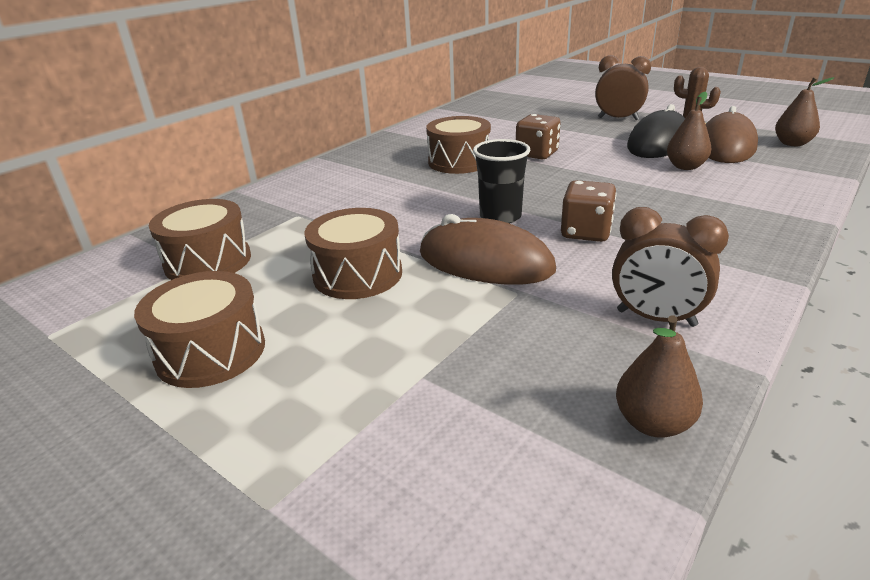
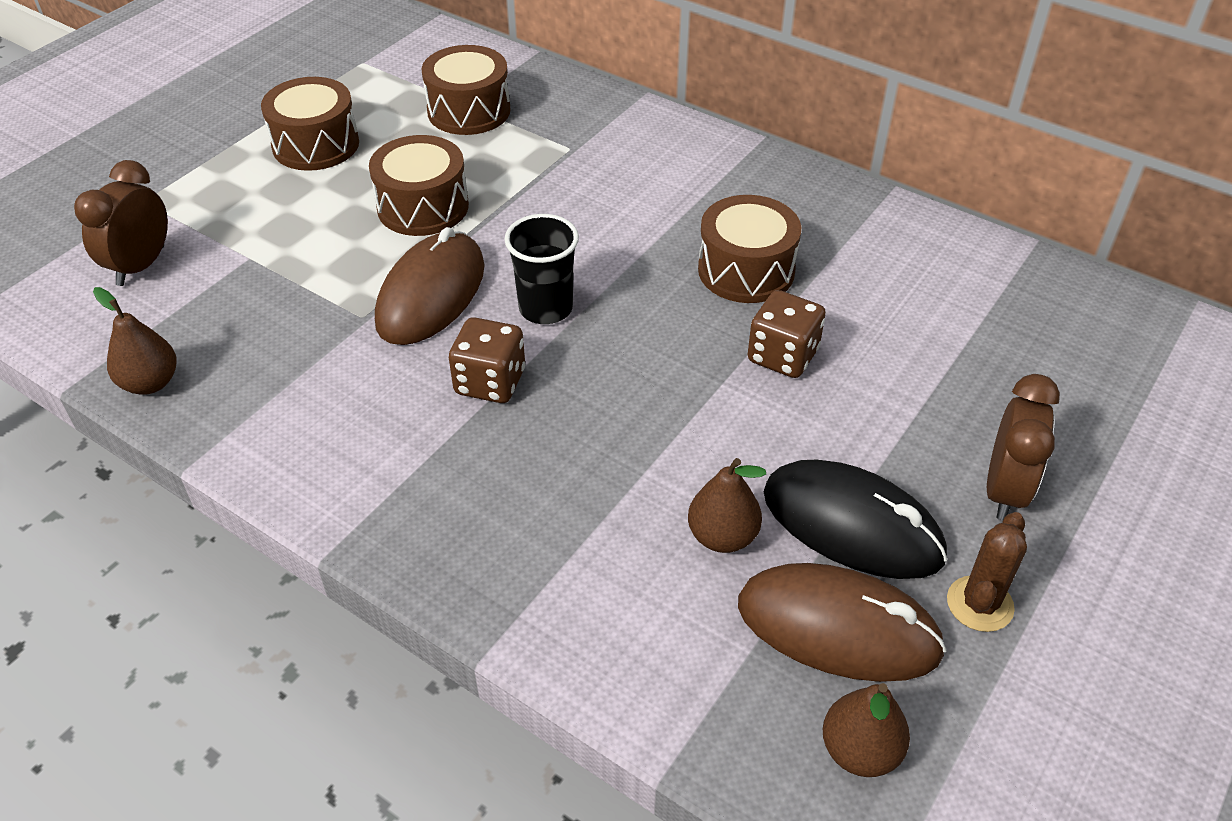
camera: 85 degrees right, 15 degrees up
brown clock [612,207,729,327] -> brown clock moved to [74,160,168,286]

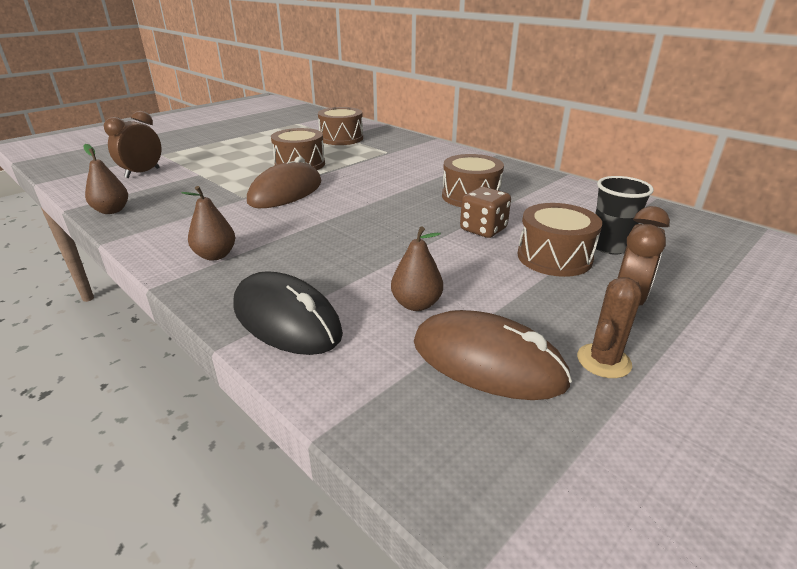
camera: 10 degrees right, 15 degrees down
brown drum [261,77,359,171] -> brown drum moved to [518,203,602,277]
brown dice [449,317,525,403] -> none
black cup [504,214,579,324] -> black cup moved to [595,176,654,254]
black mouse [764,460,948,579] -> black mouse moved to [233,271,343,355]
brown pear [823,683,910,777] -> brown pear moved to [181,186,235,260]

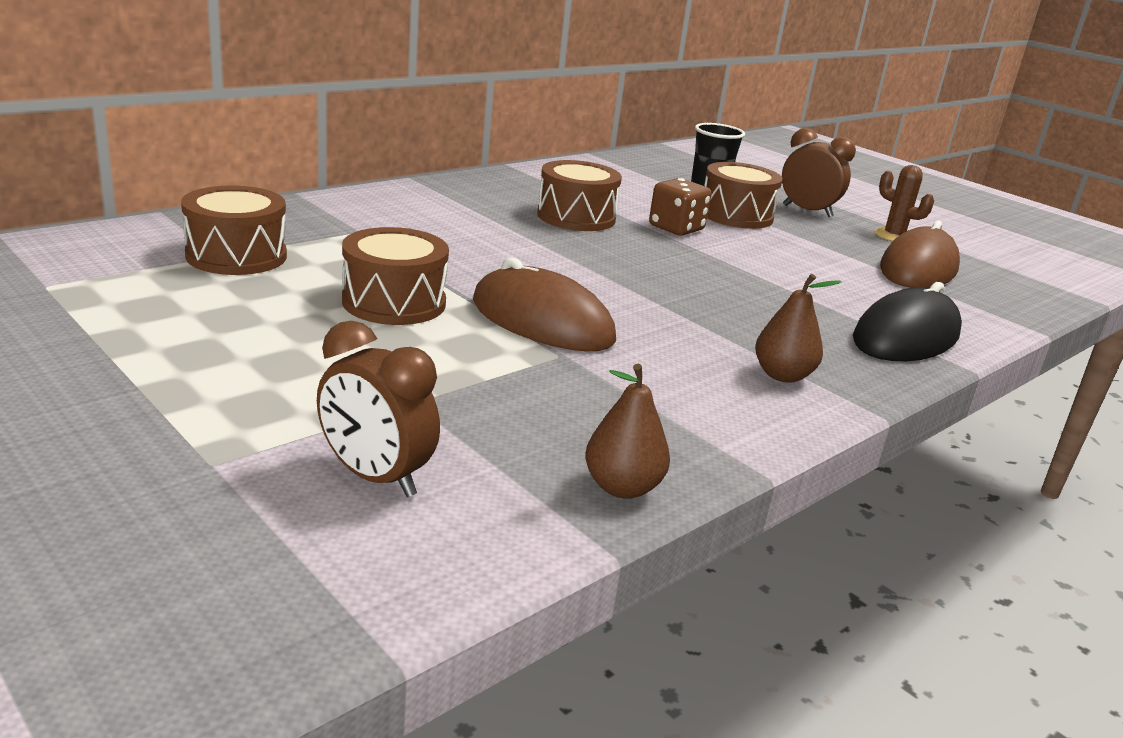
camera: 90 degrees left, 5 degrees down
brown pear [391,226,443,311] -> none

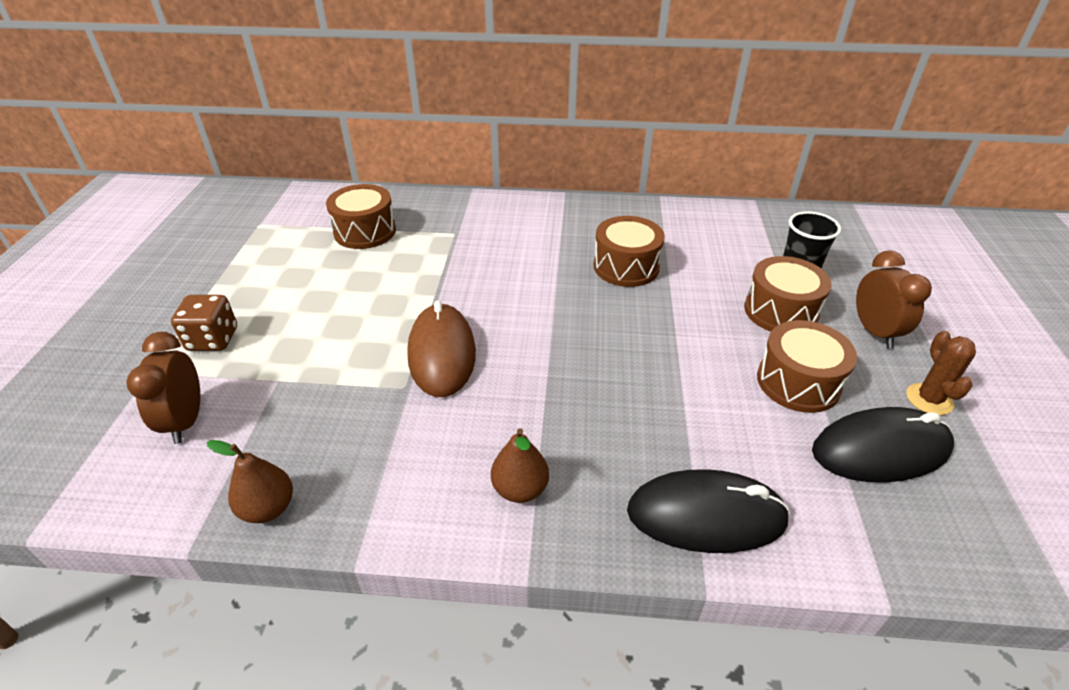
camera: 50 degrees right, 15 degrees up
brown drum [342,227,449,325] -> brown drum moved to [757,320,857,413]
brown dice [649,178,711,236] -> brown dice moved to [171,295,237,351]
brown mouse [880,221,960,288] -> black mouse [812,407,954,483]

